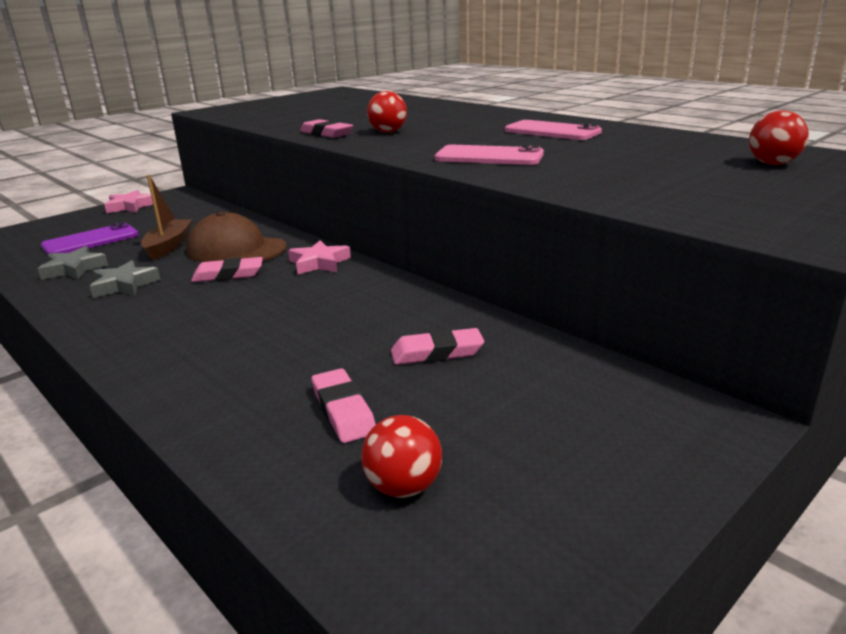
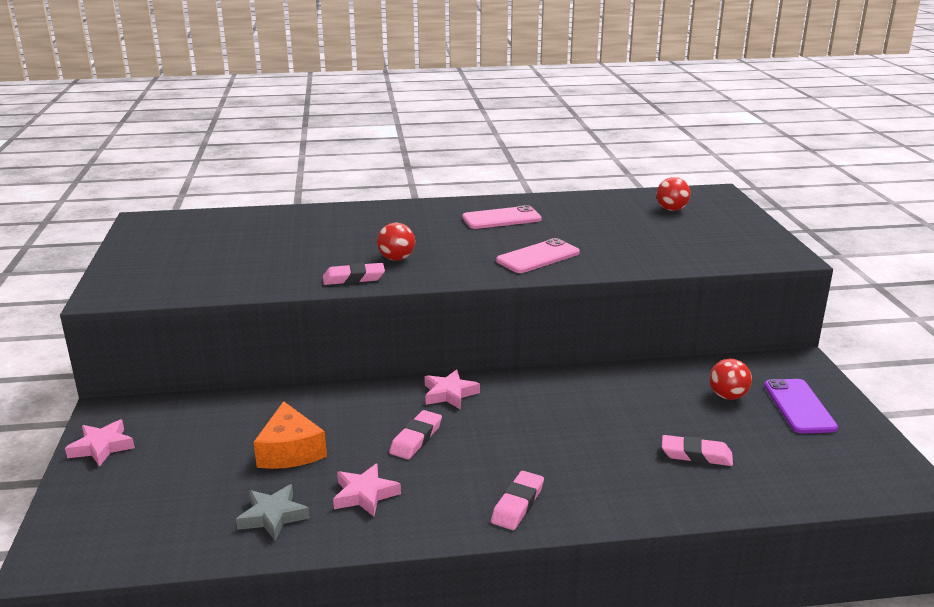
camera: 55 degrees left, 0 degrees up
purple phone [41,222,139,254] -> purple phone moved to [764,379,838,434]
grey star [90,260,160,298] -> pink star [333,463,401,516]
brown boat [141,175,192,260] -> orange cheese [254,401,327,469]
brown cap [187,211,287,262] -> none
red ball [361,415,442,498] -> red ball moved to [709,359,752,400]
pink eraser [391,328,484,365] -> pink eraser moved to [491,471,544,530]

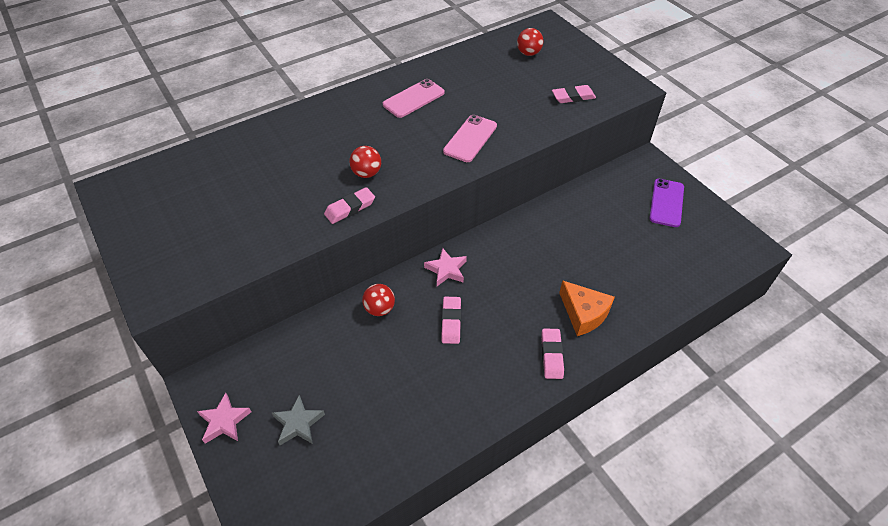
camera: 25 degrees left, 25 degrees up
grey star [236,484,310,541] -> grey star moved to [272,395,325,445]
orange cheese [254,401,327,469] -> orange cheese moved to [559,280,615,336]
pink star [333,463,401,516] -> none
pink eraser [662,435,733,466] -> pink eraser moved to [552,85,596,103]
red ball [709,359,752,400] -> red ball moved to [362,284,395,316]
purple phone [764,379,838,434] -> purple phone turned 45 degrees clockwise [649,179,684,227]

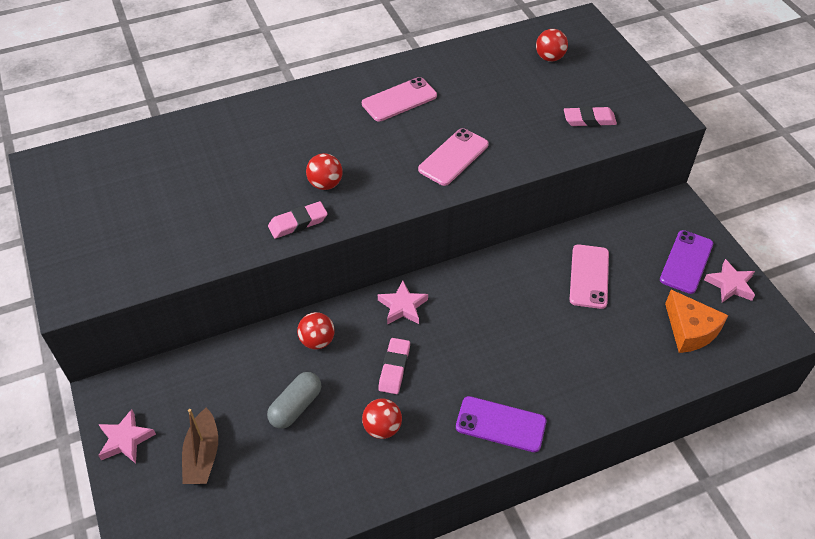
camera: 10 degrees right, 0 degrees up
grey star [272,395,325,445] -> brown boat [182,408,218,484]
pink eraser [541,329,564,379] -> purple phone [456,396,546,452]
orange cheese [559,280,615,336] -> orange cheese moved to [665,290,729,353]
none -> grey capsule [267,372,321,429]
none -> red ball [362,398,402,439]
none -> pink phone [569,244,609,309]
none -> pink star [704,259,755,303]

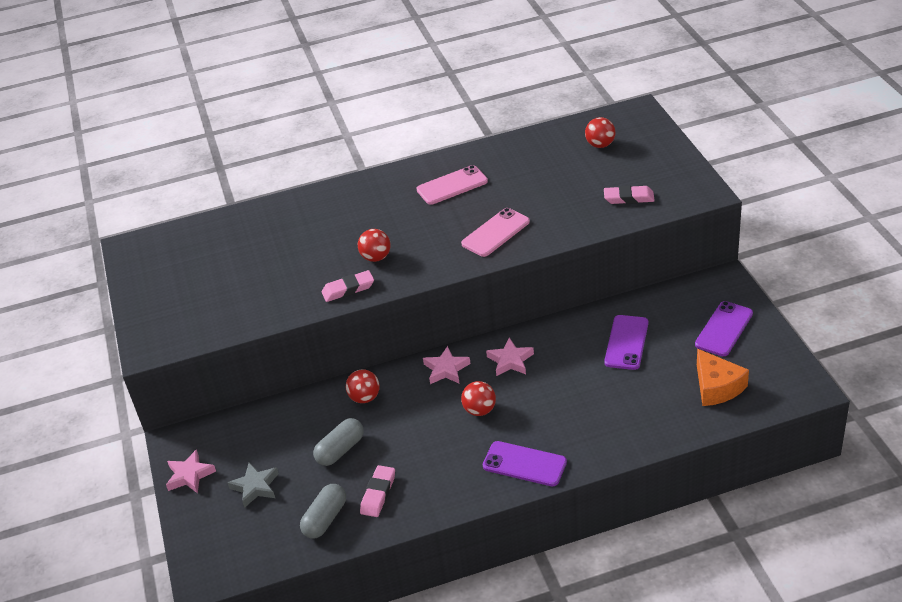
camera: 10 degrees right, 10 degrees down
brown boat [182,408,218,484] -> grey star [227,463,279,508]
red ball [362,398,402,439] -> red ball moved to [461,381,496,416]
pink eraser [378,338,410,394] -> pink eraser moved to [360,465,395,517]
pink phone [569,244,609,309] -> purple phone [604,315,648,370]
pink star [704,259,755,303] -> pink star moved to [486,338,534,376]
none -> grey capsule [300,484,346,539]

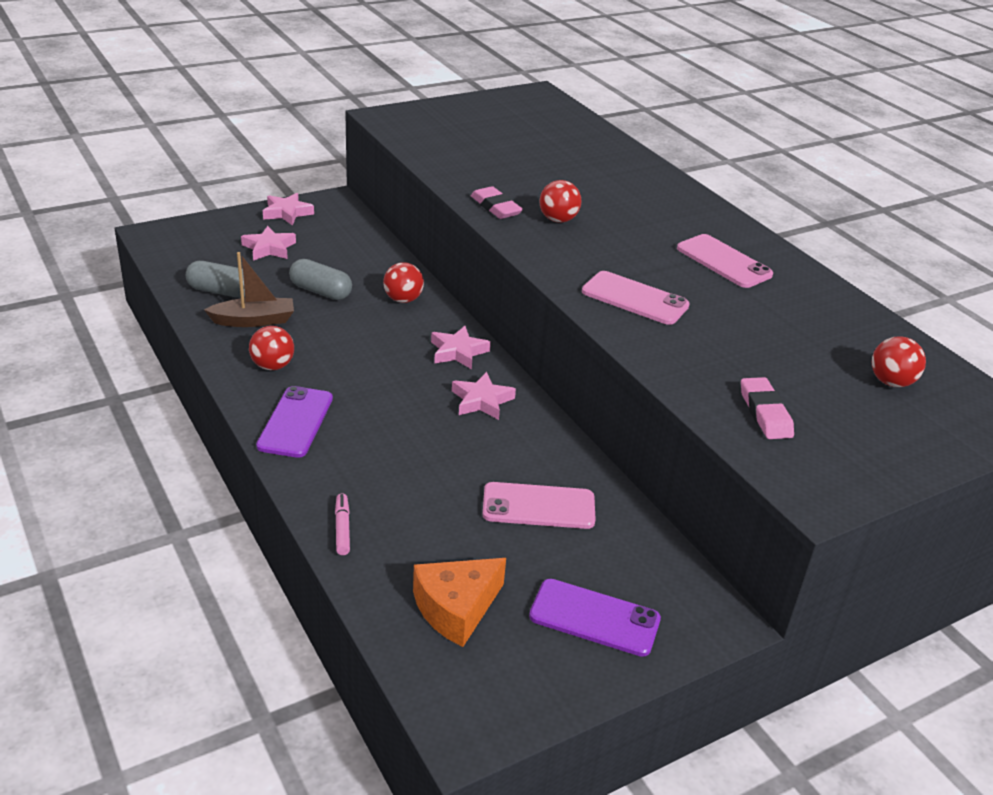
camera: 70 degrees right, 5 degrees down
grey star [227,463,279,508] -> pink star [241,226,296,261]
pink eraser [360,465,395,517] -> brown boat [204,252,294,327]
red ball [461,381,496,416] -> red ball moved to [249,326,294,370]
purple phone [604,315,648,370] -> pink phone [482,482,596,529]
none -> pink marker [335,493,350,555]

